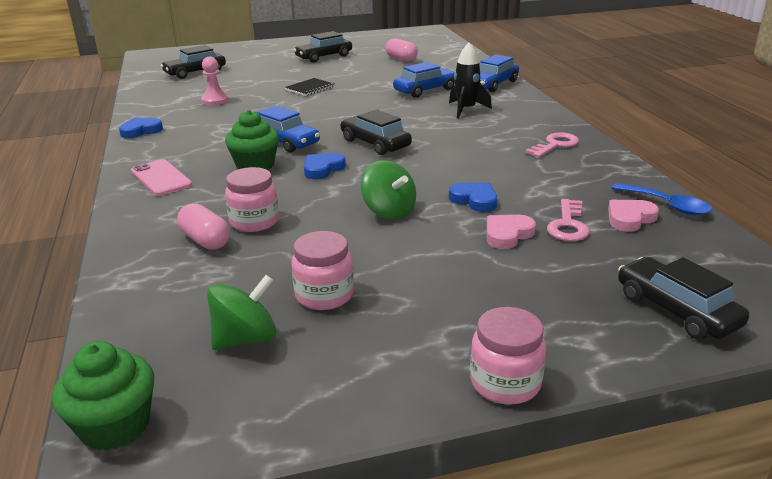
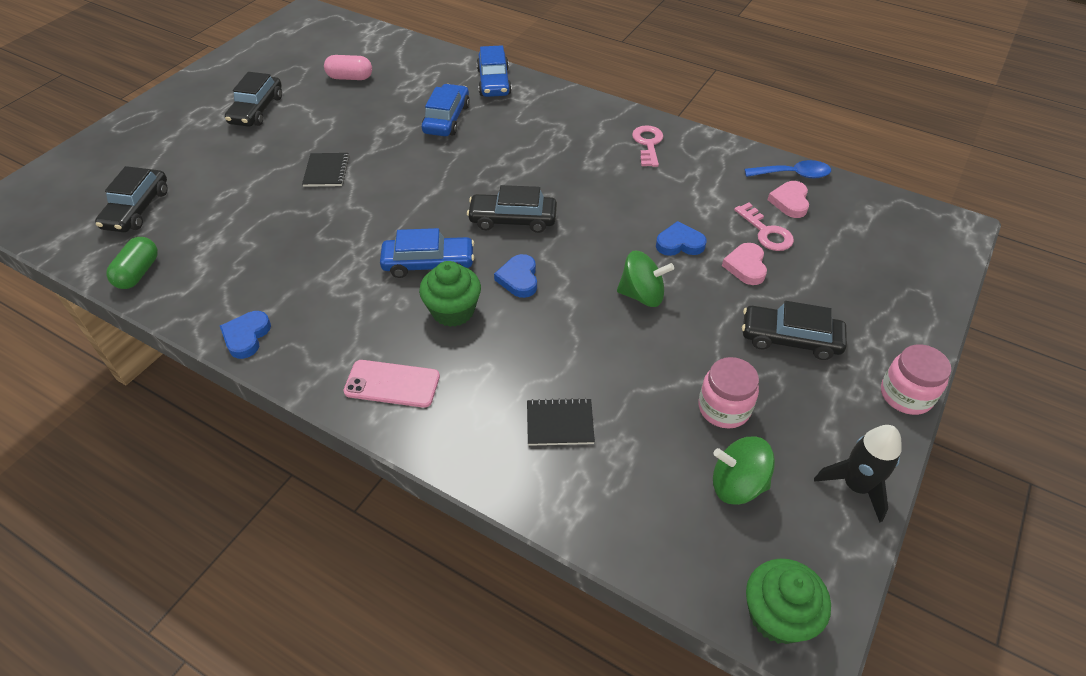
camera: 45 degrees left, 20 degrees up
pink capsule [177,203,230,250] -> black notebook [527,398,595,446]
pink pawn [201,57,229,105] -> none
green spinning top [207,275,277,350] -> green spinning top turned 90 degrees counterclockwise [713,436,775,505]
pink jar [225,167,279,232] -> none
black rocket [449,43,492,119] -> black rocket moved to [814,425,902,522]
black car [618,257,749,340] -> black car moved to [742,301,847,360]
none -> green capsule [106,237,158,289]

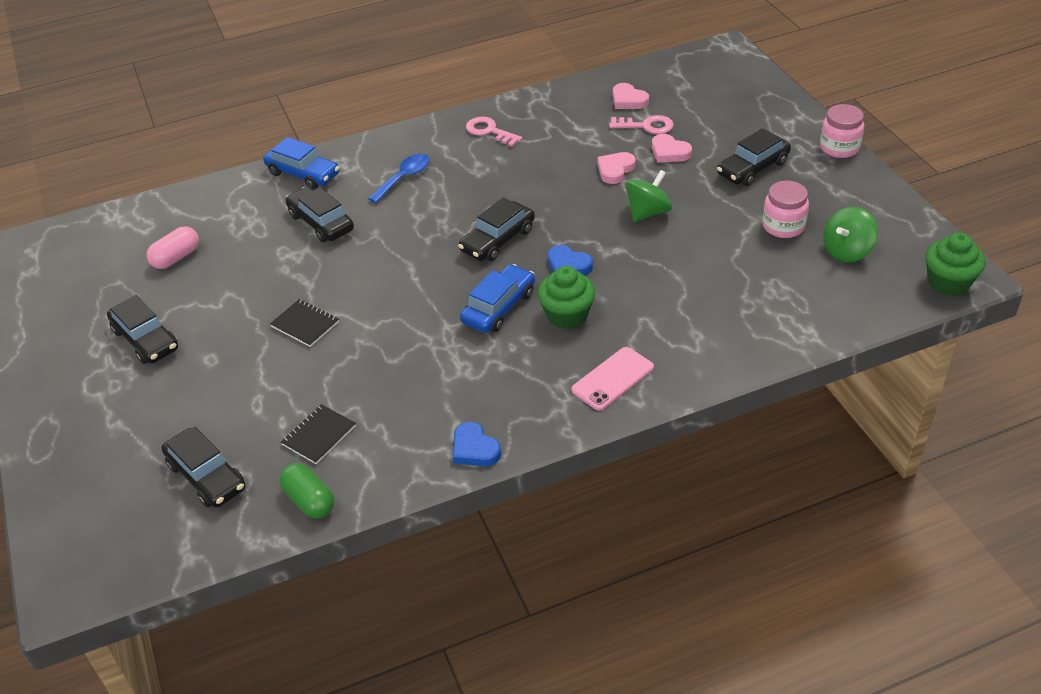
camera: 50 degrees left, 5 degrees down
blue car [422,84,470,136] -> black car [285,186,354,242]
black notebook [527,398,595,446] -> black notebook moved to [281,404,356,464]
blue heart [656,221,706,256] -> pink heart [597,152,636,184]
blue spoon [745,160,831,178] -> blue spoon moved to [368,154,430,203]
black rocket [814,425,902,522] -> none

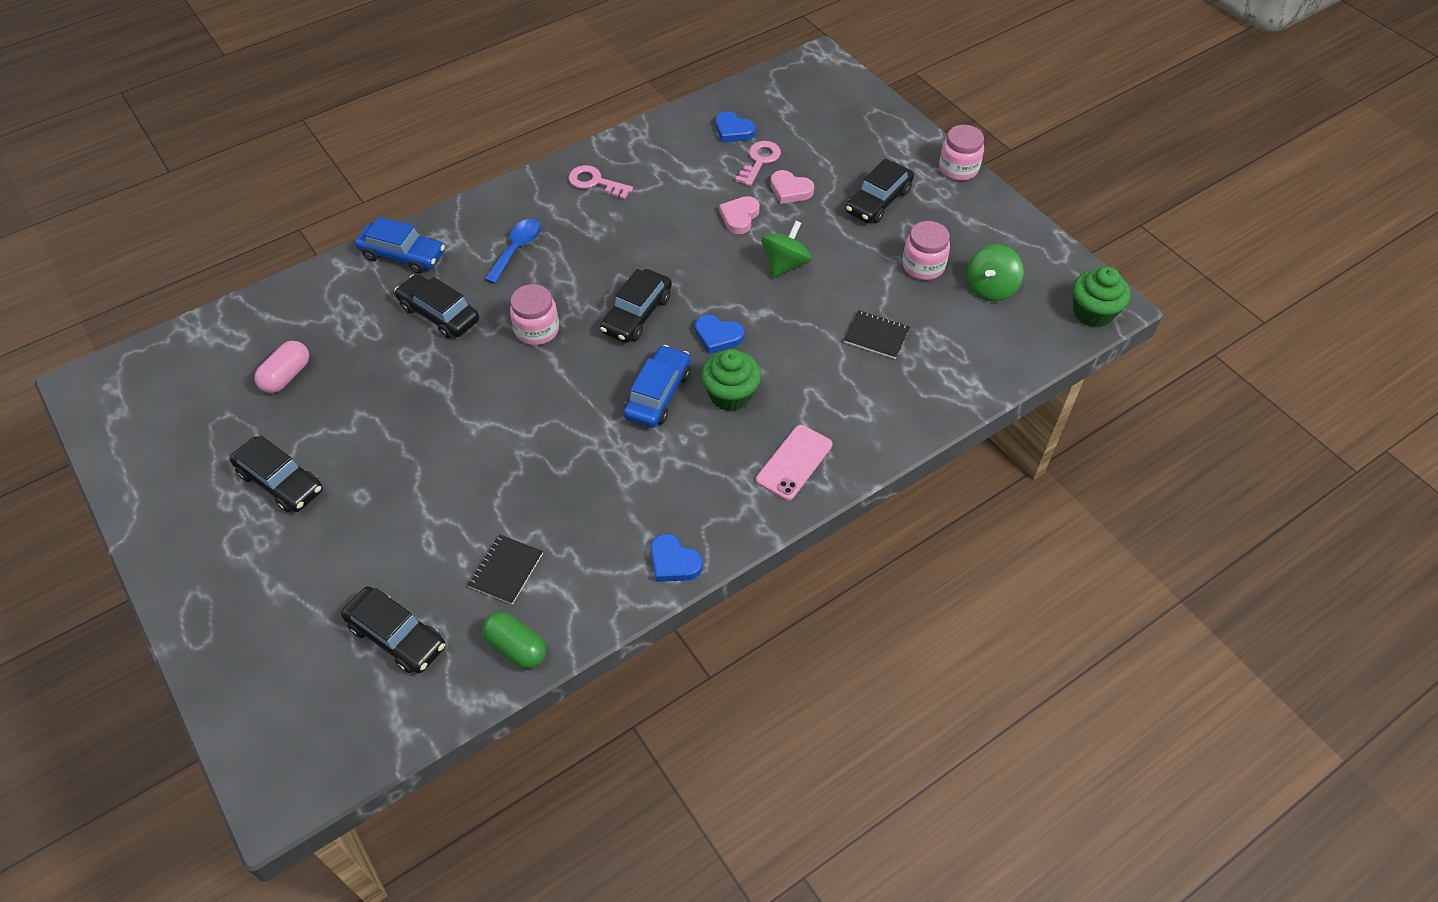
camera: 15 degrees left, 10 degrees up
black notebook [270,299,339,347] -> black notebook moved to [844,310,910,359]
pink key [609,115,674,134] -> pink key turned 60 degrees counterclockwise [735,141,781,186]
pink heart [613,83,649,109] -> blue heart [716,111,756,143]
none -> pink jar [510,284,559,345]

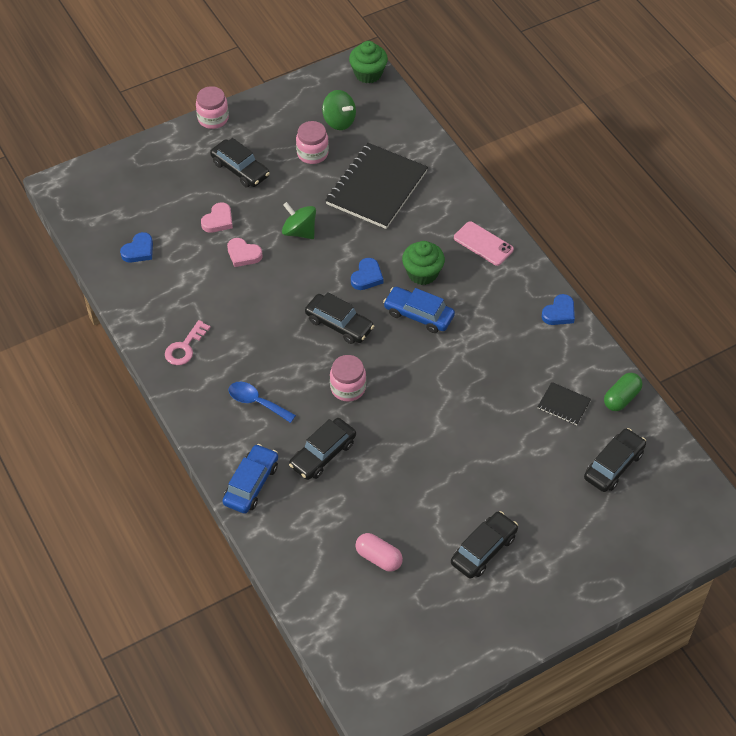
camera: 85 degrees left, 0 degrees up
pink key [735,141,781,186] -> none
black notebook [844,310,910,359] -> black notebook [325,143,428,229], size x2.24

